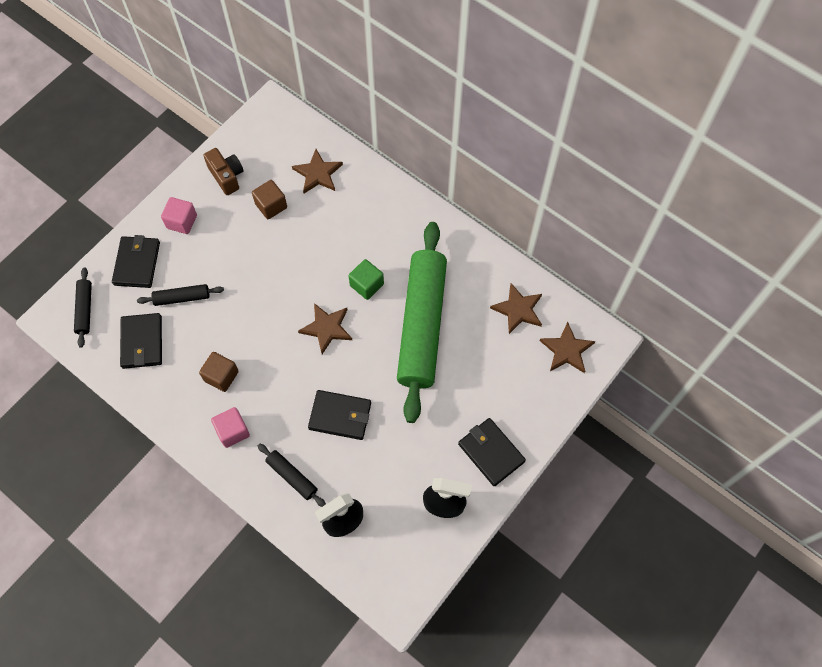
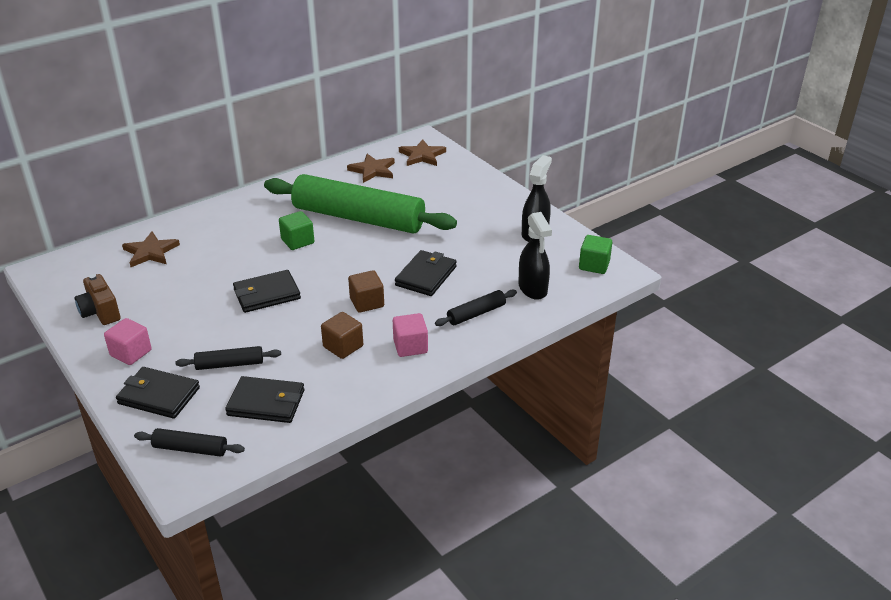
camera: 75 degrees left, 30 degrees down
black rolling pin [137,284,224,306] -> black rolling pin turned 75 degrees clockwise [175,346,281,370]
brown camera [203,148,243,195] -> brown camera turned 105 degrees counterclockwise [75,274,120,325]
brown cube [252,180,287,219] -> brown cube moved to [348,270,384,313]
brown star [298,303,352,354] -> none
black wallet [458,418,526,486] -> black wallet moved to [233,270,301,313]
none -> green cube [579,235,612,274]

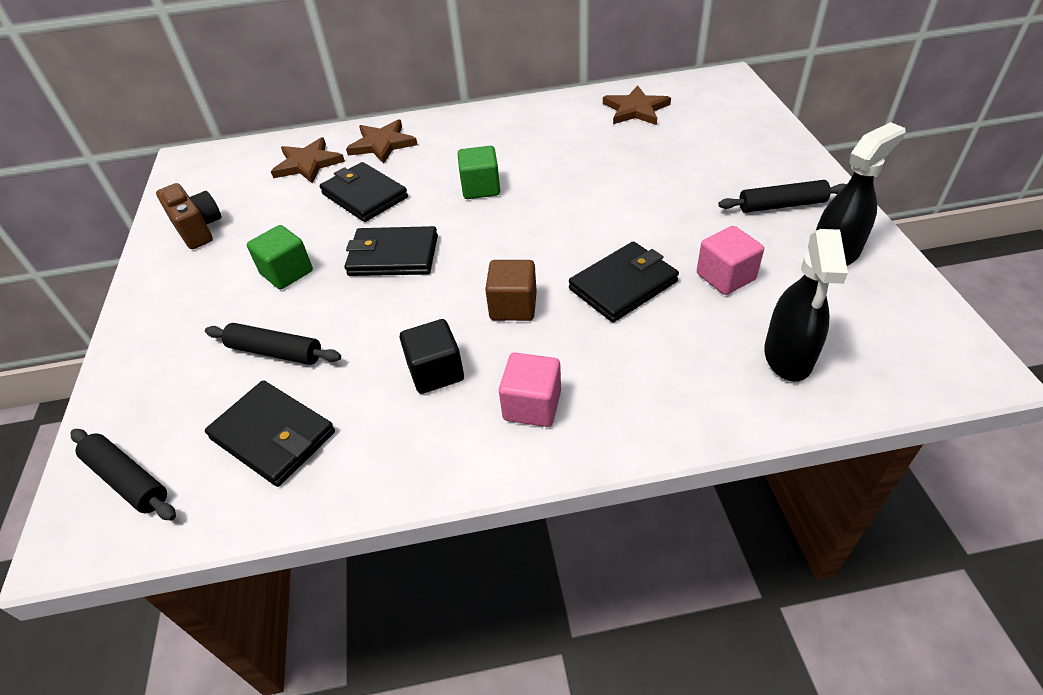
camera: 30 degrees right, 10 degrees up
brown camera [75,274,120,325] -> brown camera turned 150 degrees clockwise [156,183,222,249]
pink cube [104,318,151,365] -> pink cube moved to [697,226,764,295]
black wallet [116,367,200,419] -> black wallet moved to [320,162,408,222]
green rolling pin [264,174,457,234] -> none
brown cube [321,312,363,359] -> black cube [400,319,464,394]
brown star [399,139,446,166] -> brown star moved to [346,119,418,164]
black rolling pin [435,290,517,326] -> black rolling pin moved to [718,180,847,213]
green cube [579,235,612,274] -> green cube moved to [247,225,313,290]

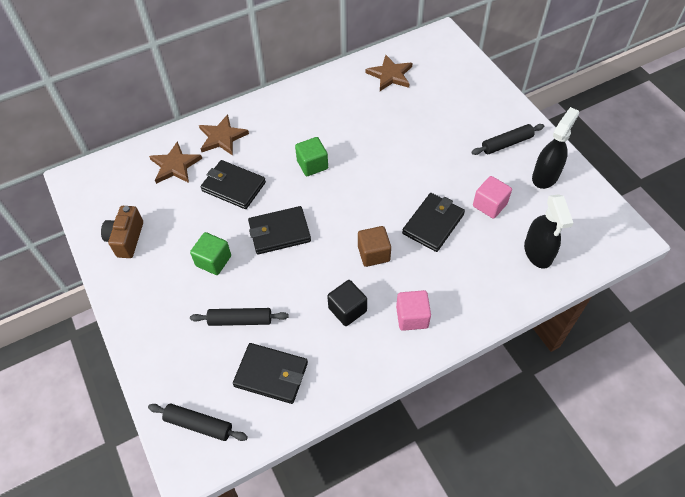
camera: 20 degrees left, 10 degrees up
brown camera [156,183,222,249] -> brown camera turned 120 degrees counterclockwise [101,206,143,258]

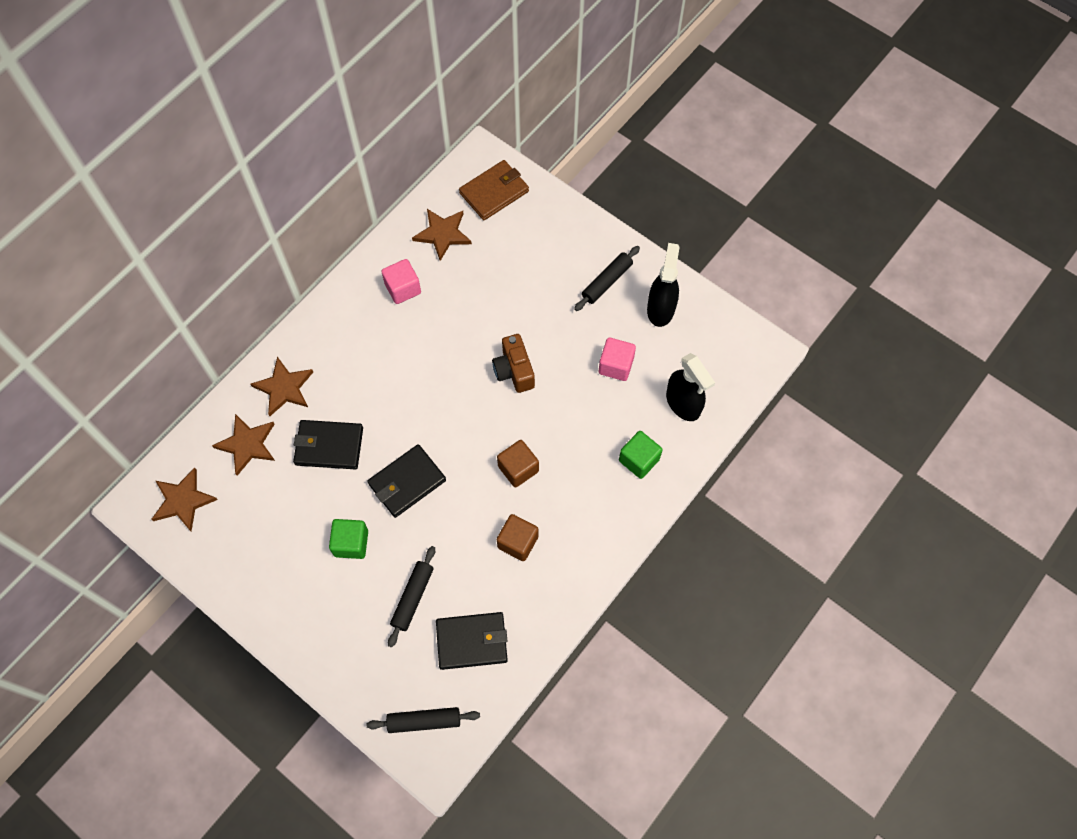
camera: 25 degrees left, 10 degrees up
brown camera [101,206,143,258] -> brown camera moved to [492,334,535,393]
black rolling pin [190,308,289,326] -> black rolling pin turned 45 degrees counterclockwise [388,546,435,647]
green cube [295,137,328,176] -> green cube moved to [619,431,663,479]
black cube [327,280,367,326] -> brown cube [497,514,538,561]
pink cube [396,290,431,331] -> pink cube moved to [381,259,421,304]
black wallet [402,193,465,252] -> none
none -> brown star [152,468,218,532]
none -> brown wallet [459,160,529,220]

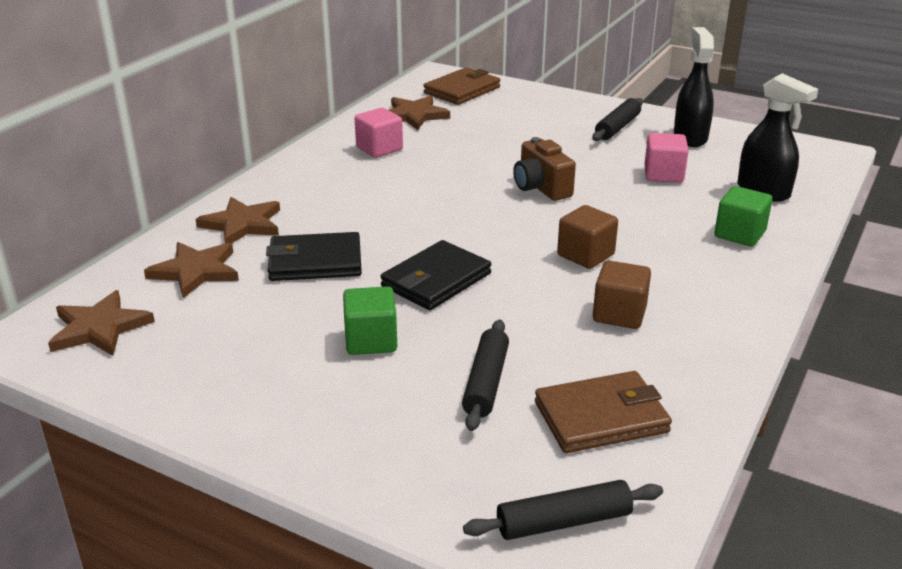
camera: 10 degrees left, 35 degrees down
black wallet [436,612,508,670] -> brown wallet [535,371,672,453]

